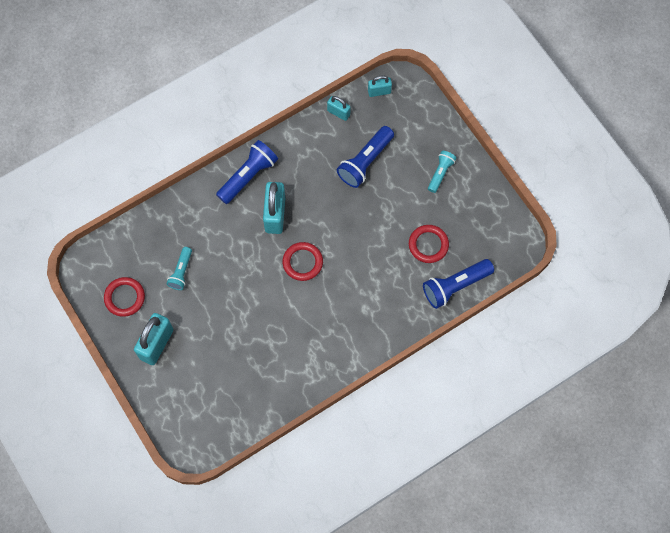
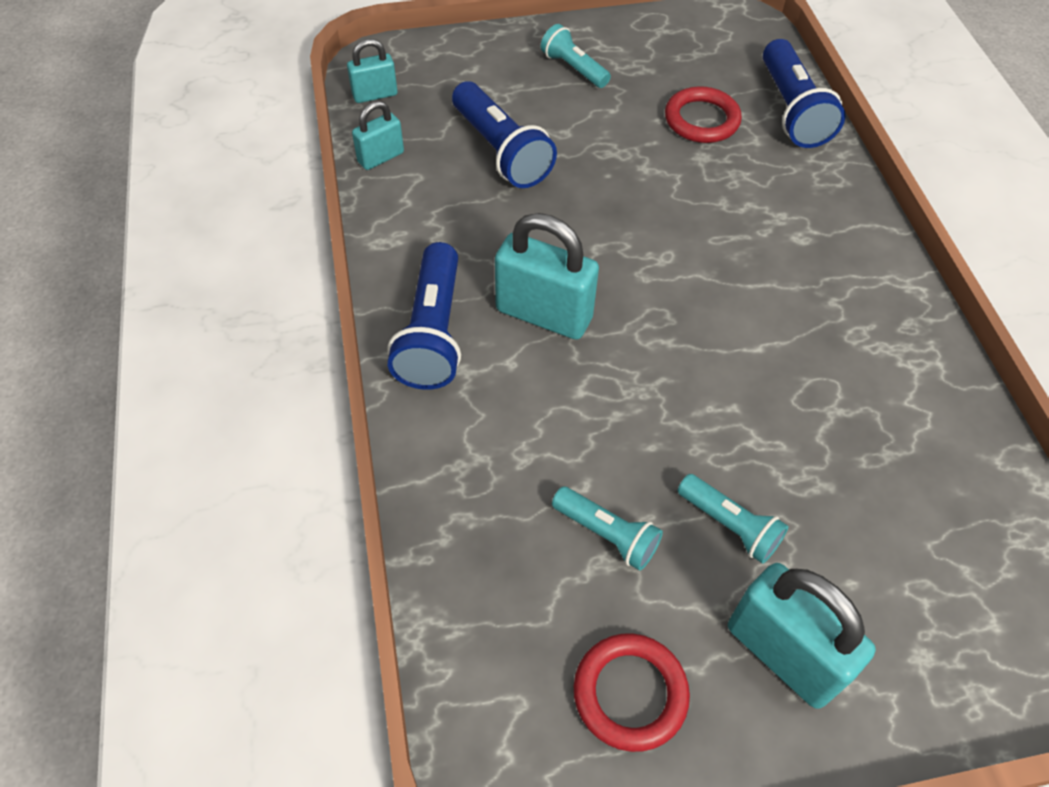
camera: 70 degrees left, 15 degrees down
blue flashlight [216,140,278,204] -> blue flashlight turned 150 degrees counterclockwise [388,242,461,390]
red ring [283,242,323,281] -> none
turquoise padlock [368,75,392,97] -> turquoise padlock turned 60 degrees clockwise [347,39,397,103]
none -> turquoise flashlight [678,474,789,564]

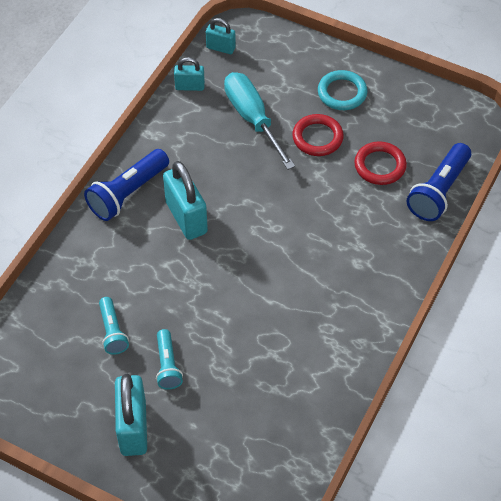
camera: 40 degrees right, 0 degrees up
blue flashlight [452,81,557,188] -> turquoise screwdriver [224,72,295,170]
turquoise flashlight [541,24,611,88] -> turquoise ring [318,70,367,110]
red ring [574,634,690,752] -> red ring moved to [292,114,344,156]

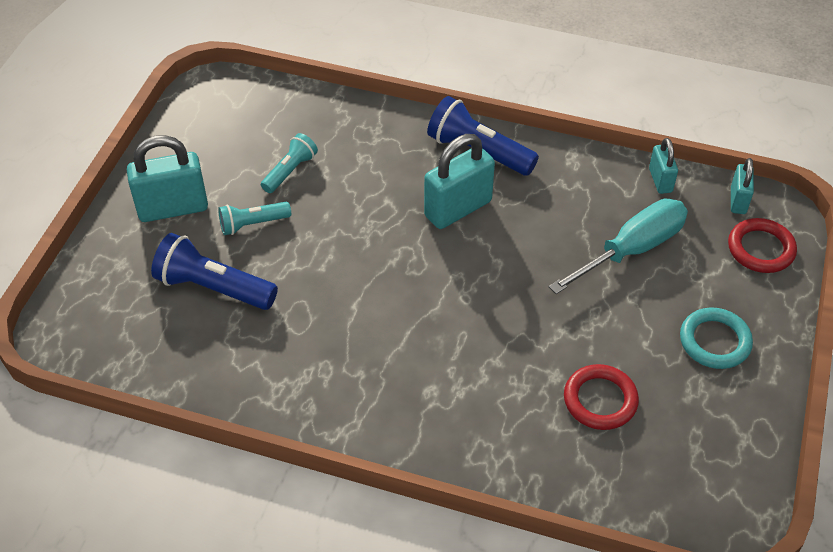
camera: 80 degrees right, 5 degrees down
turquoise flashlight [99,297,129,355] -> turquoise flashlight turned 150 degrees clockwise [261,133,318,193]
red ring [292,114,344,156] -> red ring moved to [728,218,797,273]
blue flashlight [406,143,471,221] -> blue flashlight moved to [151,233,278,310]

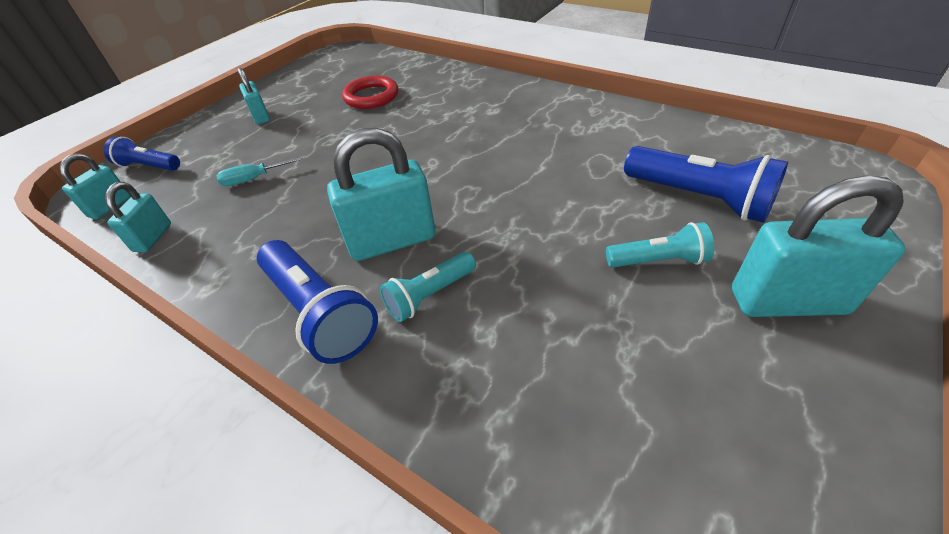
camera: 160 degrees left, 5 degrees down
turquoise flashlight [261,133,318,193] -> turquoise flashlight moved to [380,252,476,322]
turquoise screwdriver [549,199,688,294] -> turquoise screwdriver [217,156,303,186], size x0.47
turquoise ring [680,307,753,369] -> turquoise padlock [237,68,270,124]
red ring [728,218,797,273] -> blue flashlight [104,136,180,171]

